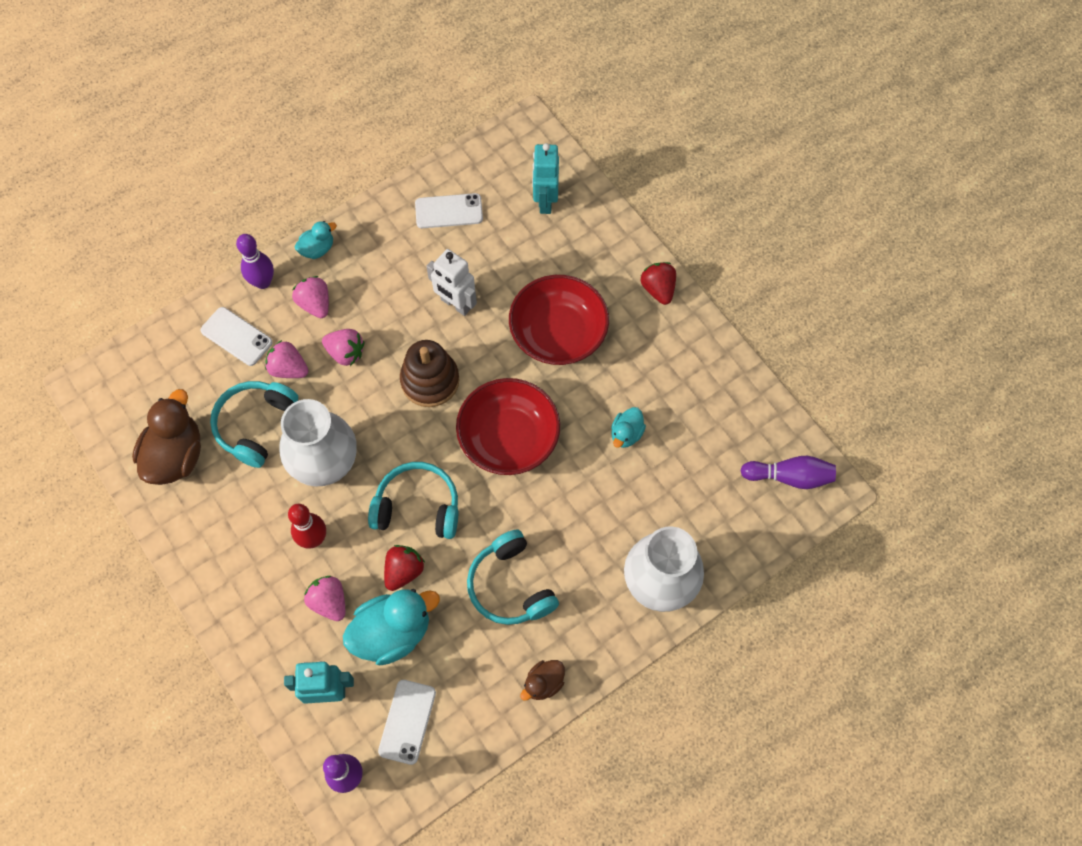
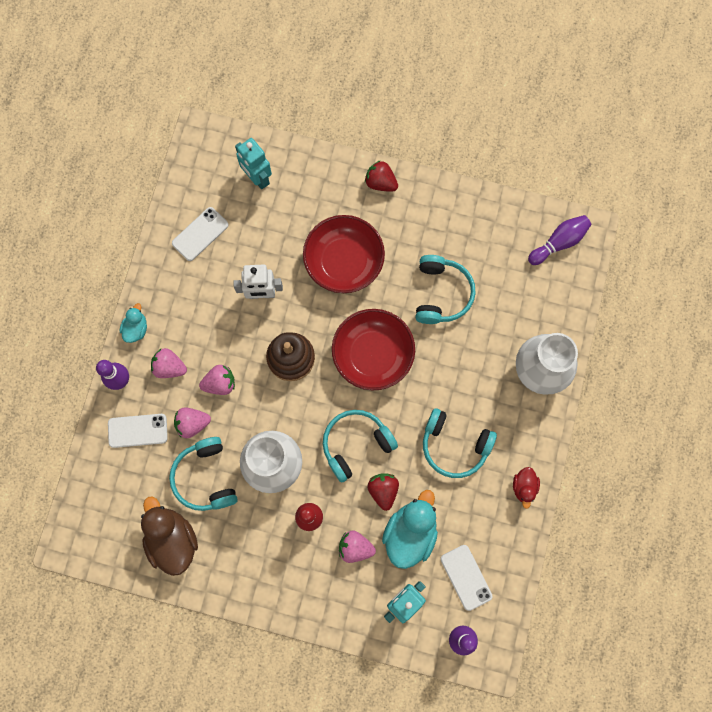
camera: 40 degrees left, 10 degrees up
brown duck [520,660,565,701] -> red duck [513,467,540,509]
turquoise duck [611,407,646,448] -> turquoise headphones [415,255,476,324]

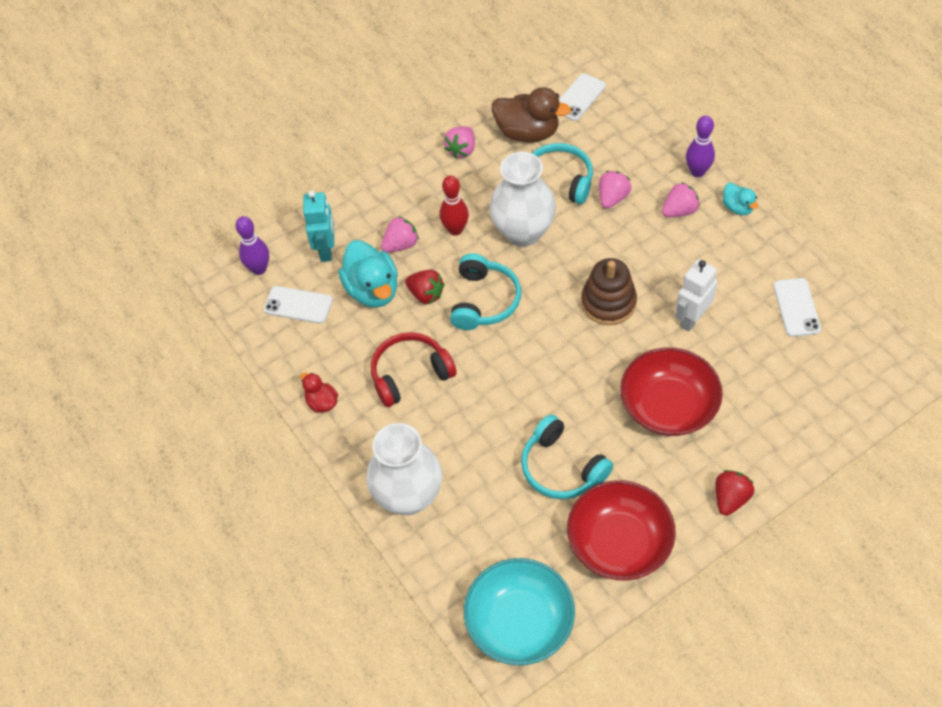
camera: 135 degrees right, 20 degrees down
white phone [108,414,168,448] -> white phone moved to [559,73,606,121]
pink strawberry [199,365,235,395] -> pink strawberry moved to [444,126,475,159]
turquoise robot [235,138,272,189] -> none
red bowl [332,309,415,390] -> red bowl moved to [567,480,676,580]
red strawberry [365,160,398,192] -> red strawberry turned 45 degrees counterclockwise [715,470,754,516]
turquoise headphones [423,408,497,478] -> red headphones [371,332,457,407]
purple bowling pin [528,215,591,265] -> turquoise bowl [464,558,575,665]

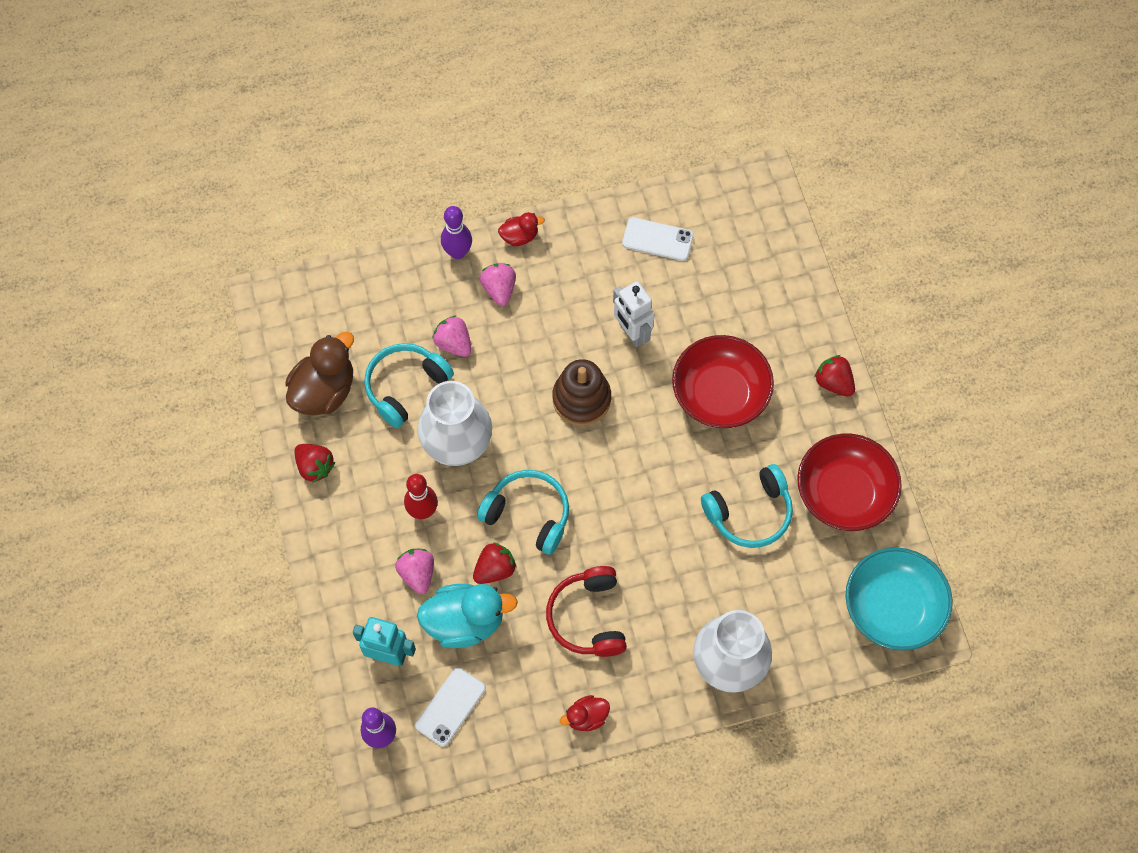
camera: 75 degrees left, 10 degrees up
pink strawberry [444,126,475,159] -> red strawberry [295,444,335,483]
white phone [559,73,606,121] -> none
turquoise duck [722,183,758,215] -> red duck [498,212,545,246]

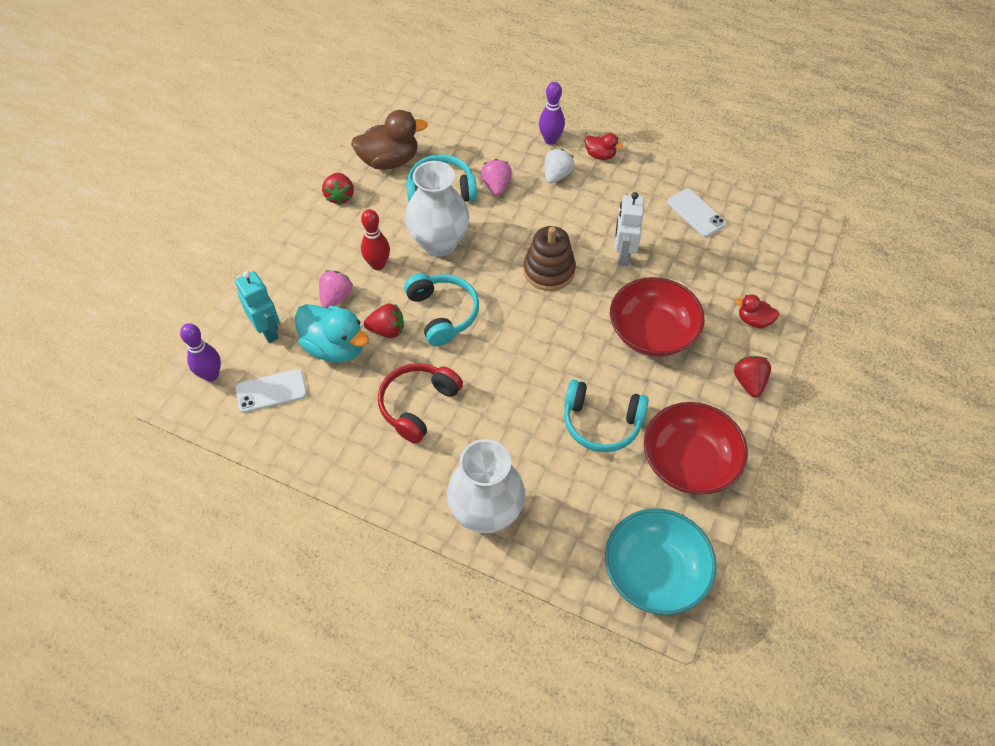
camera: 40 degrees right, 10 degrees down
pink strawberry [480,263,516,306] -> white strawberry [545,149,574,183]
red duck [560,695,610,731] -> red duck moved to [735,294,779,328]

